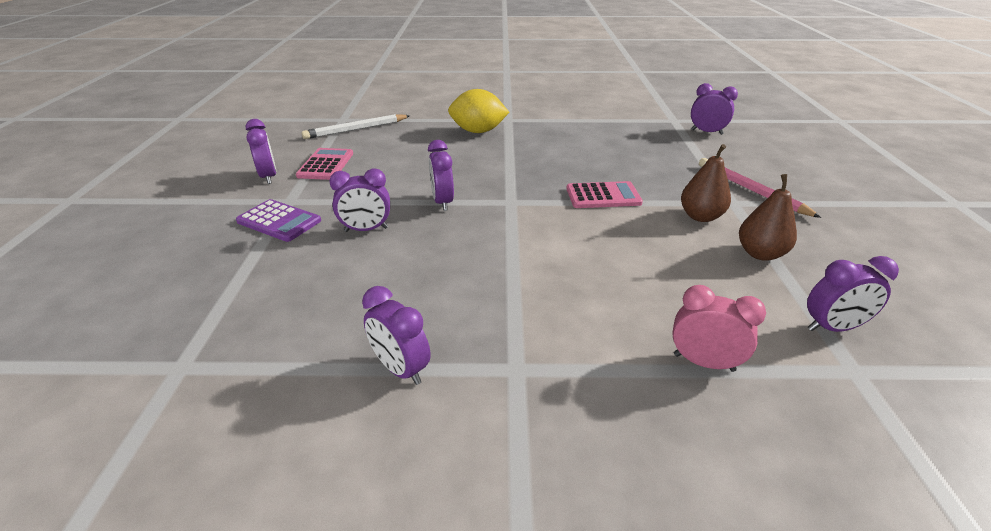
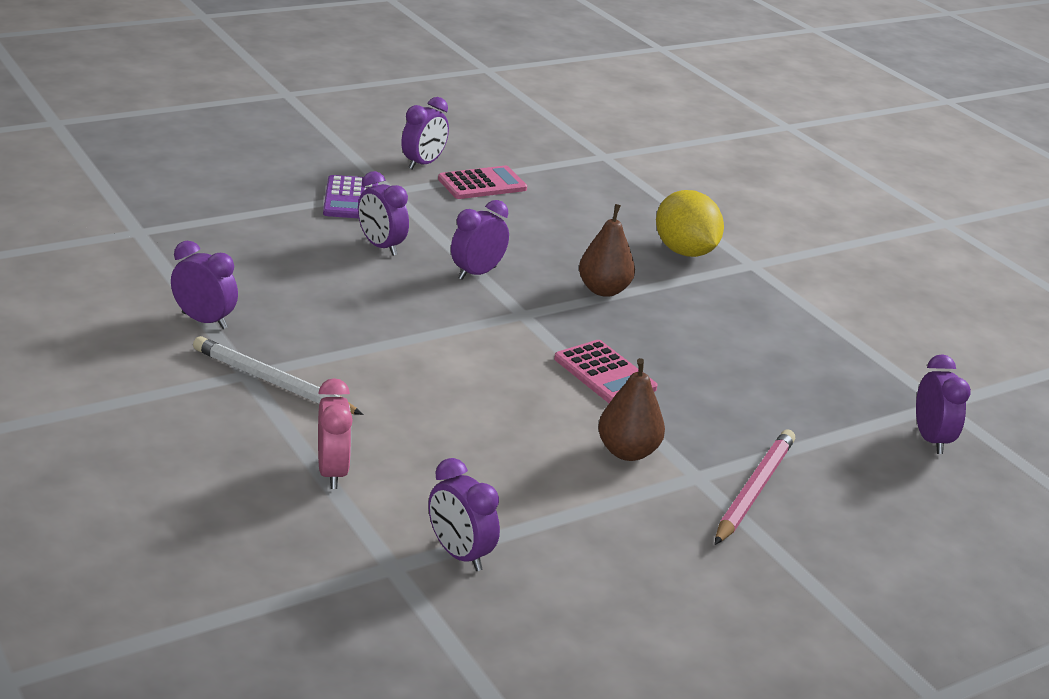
camera: 55 degrees right, 5 degrees down
white pencil [302,114,410,139] -> white pencil moved to [193,336,363,415]
purple clock [362,286,431,385] -> purple clock turned 105 degrees clockwise [171,241,238,329]
brown pear [739,174,797,261] -> brown pear moved to [579,204,635,297]

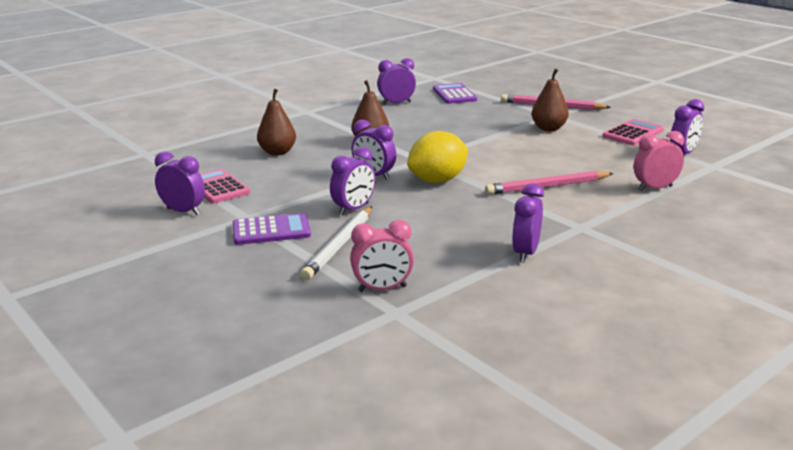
camera: 95 degrees left, 5 degrees down
white pencil [193,336,363,415] -> white pencil moved to [300,206,372,280]
pink calculator [554,340,657,403] -> pink calculator moved to [603,119,664,145]
yellow lemon [656,190,724,257] -> yellow lemon moved to [407,131,468,183]
purple clock [916,354,971,454] -> purple clock moved to [377,58,416,105]
none -> brown pear [257,89,296,155]
none -> pink clock [350,220,414,292]
none -> purple calculator [433,83,477,104]
none -> pink pencil [485,171,614,195]

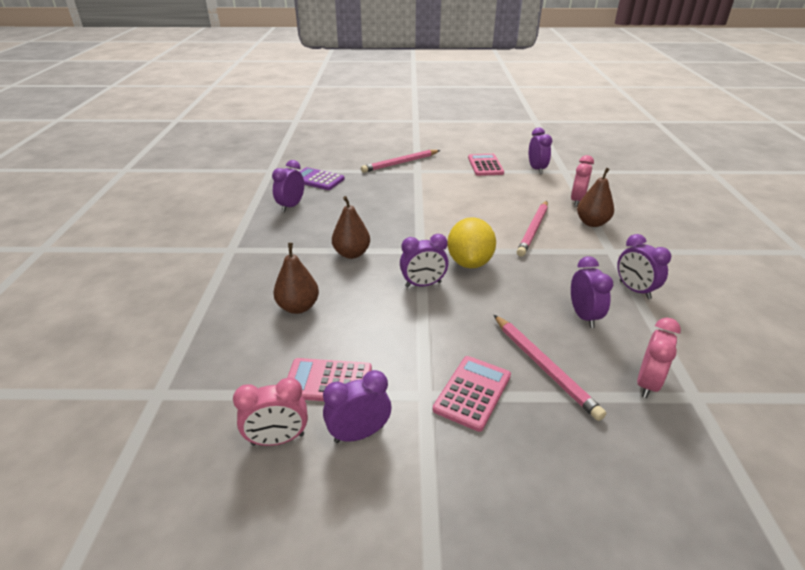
camera: 50 degrees left, 10 degrees up
purple calculator [233,213,311,245] -> pink calculator [433,356,511,432]
white pencil [300,206,372,280] -> pink pencil [494,315,606,421]
purple clock [330,147,376,215] -> purple clock moved to [571,256,613,328]
brown pear [532,69,569,131] -> brown pear moved to [577,168,614,227]
none -> pink clock [233,377,308,446]

